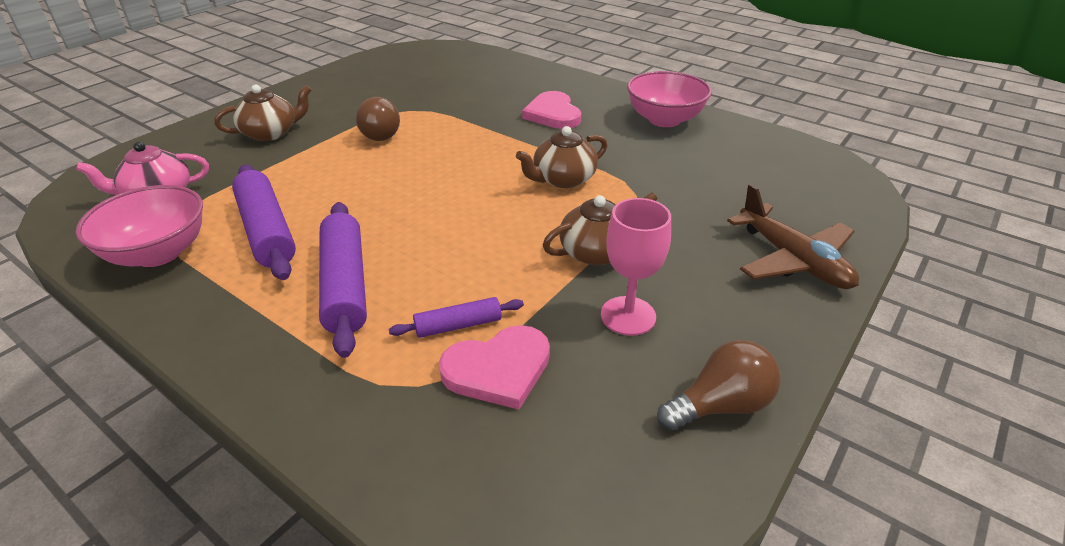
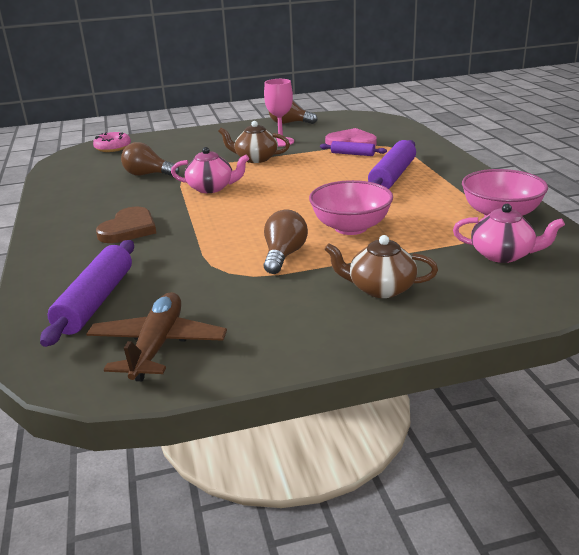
camera: 140 degrees left, 10 degrees down
purple rolling pin [232,165,296,280] -> purple rolling pin moved to [40,240,134,347]
brown teapot [516,126,607,188] -> pink teapot [171,147,249,193]
pink heart [522,91,581,129] -> brown heart [96,206,156,243]
pink bowl [627,71,712,127] -> pink bowl moved to [309,180,393,235]
brown plane [727,184,859,289] -> brown plane moved to [86,292,227,381]
none -> pink donut [93,132,131,152]
none -> brown light bulb [121,142,179,177]

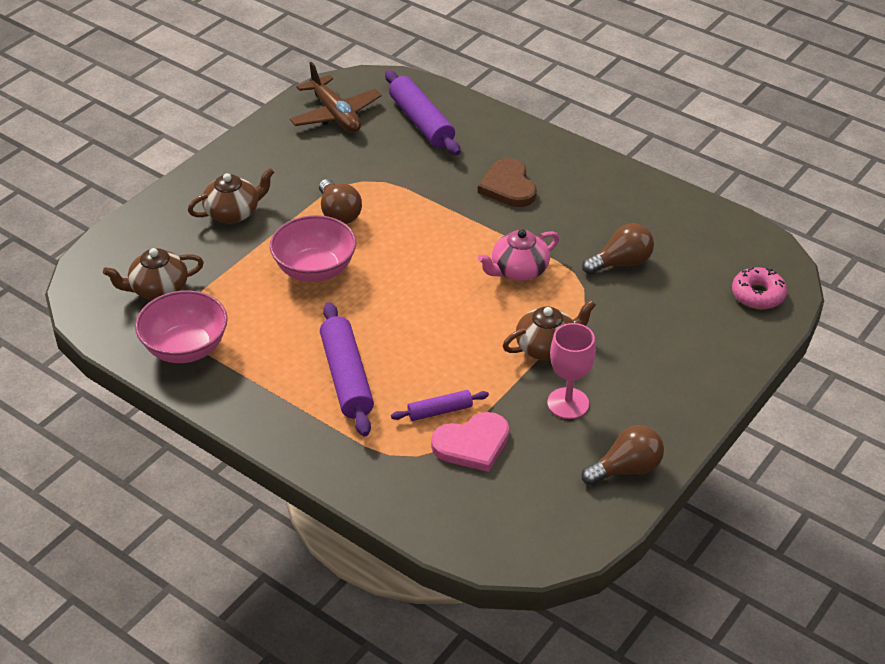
camera: 140 degrees right, 15 degrees up
pink teapot [453,204,565,263] -> brown teapot [103,248,204,300]

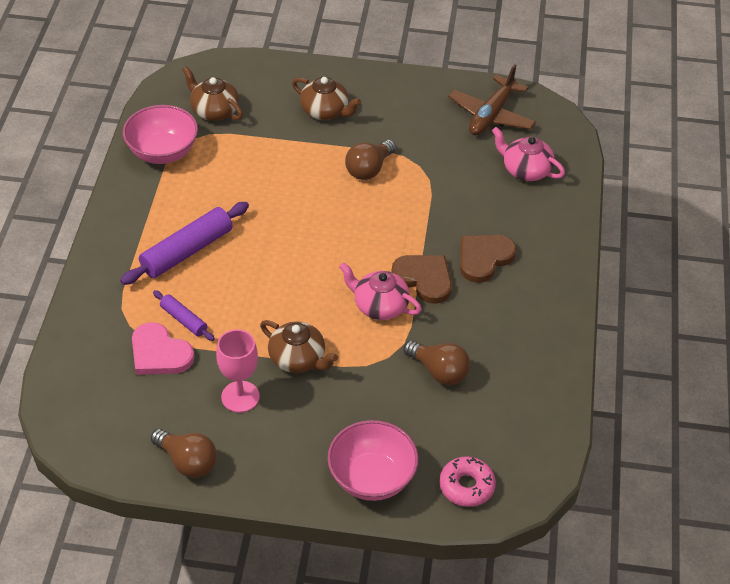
camera: 60 degrees right, 5 degrees up
pink bowl [270,215,356,282] -> pink bowl moved to [327,420,419,501]
purple rolling pin [385,70,460,155] -> pink teapot [492,127,565,181]
none -> brown heart [392,255,452,304]

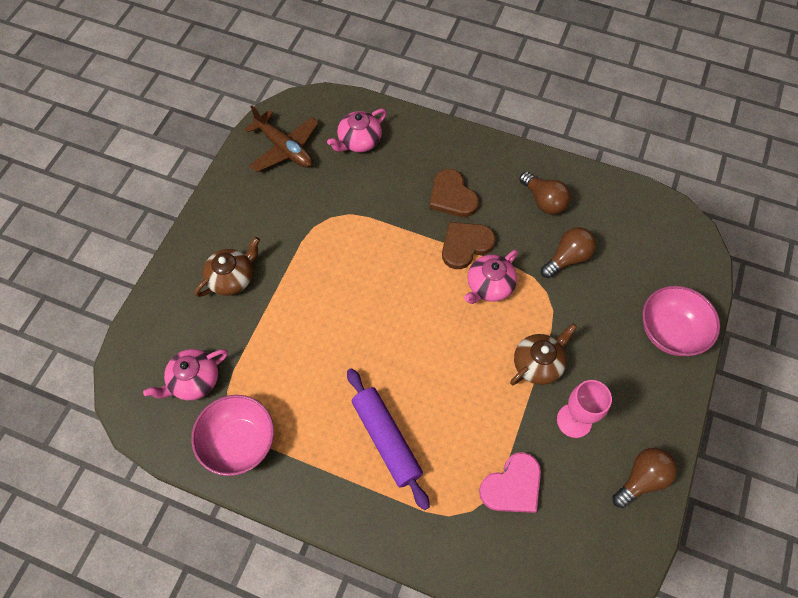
camera: 75 degrees left, 15 degrees up
purple rolling pin [153,290,215,341] -> none
brown teapot [182,66,243,121] -> pink teapot [143,349,228,400]
brown light bulb [345,140,396,180] -> brown light bulb moved to [519,172,571,215]
pink donut [439,456,496,507] -> none

